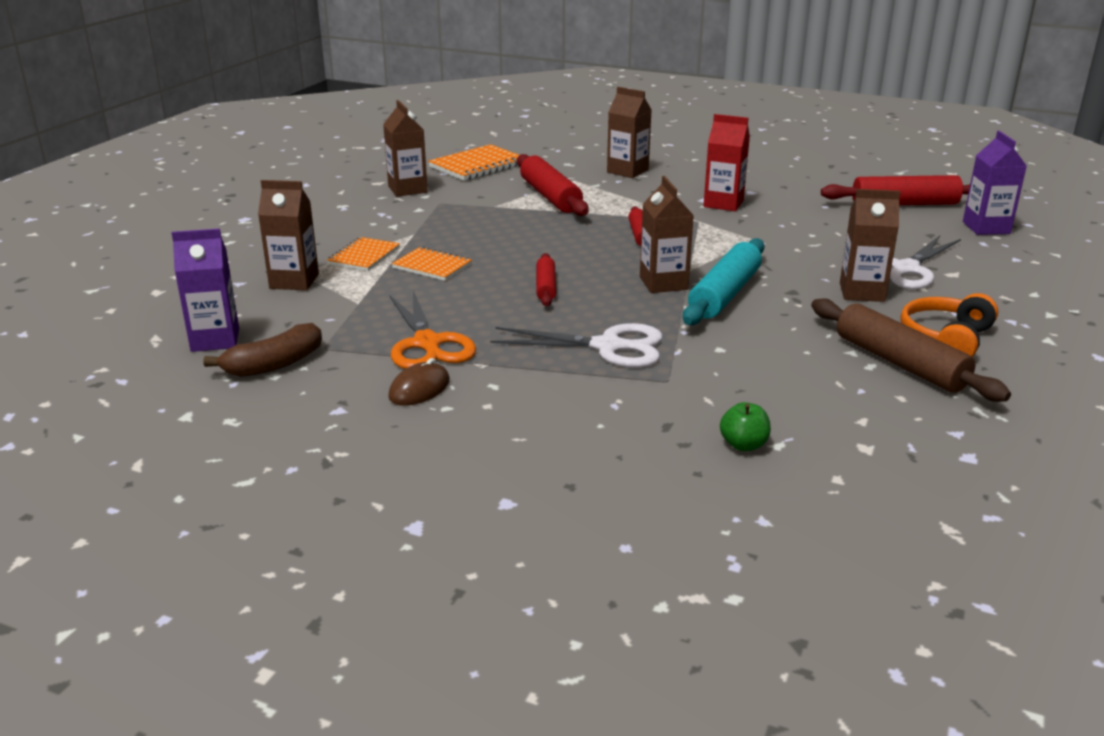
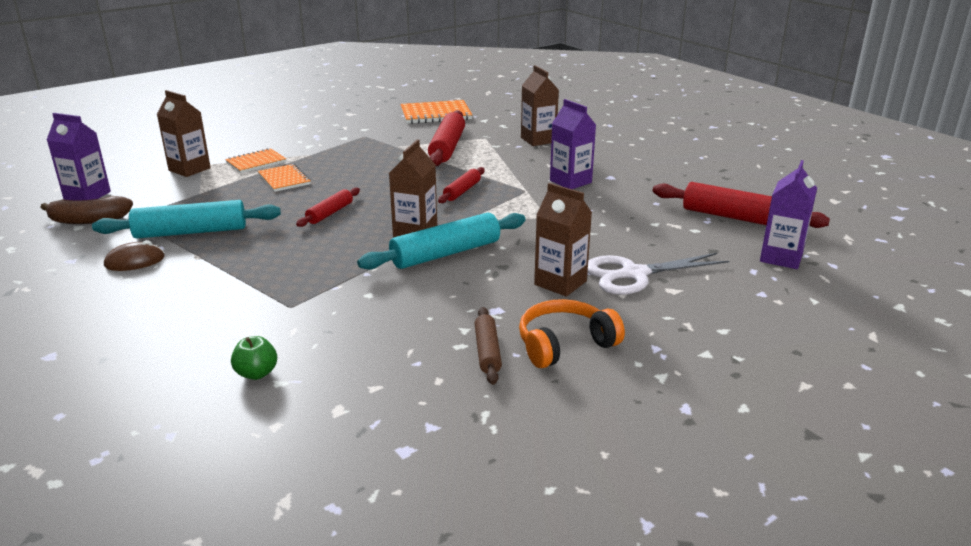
camera: 30 degrees right, 0 degrees up
brown carton [383,100,428,197] -> none
orange scissors [390,291,476,369] -> turquoise rolling pin [92,200,281,239]
white scissors [490,323,663,368] -> none
red carton [703,114,750,211] -> purple carton [550,99,596,189]
brown rolling pin [811,298,1011,402] -> brown rolling pin [474,307,502,385], size x0.56

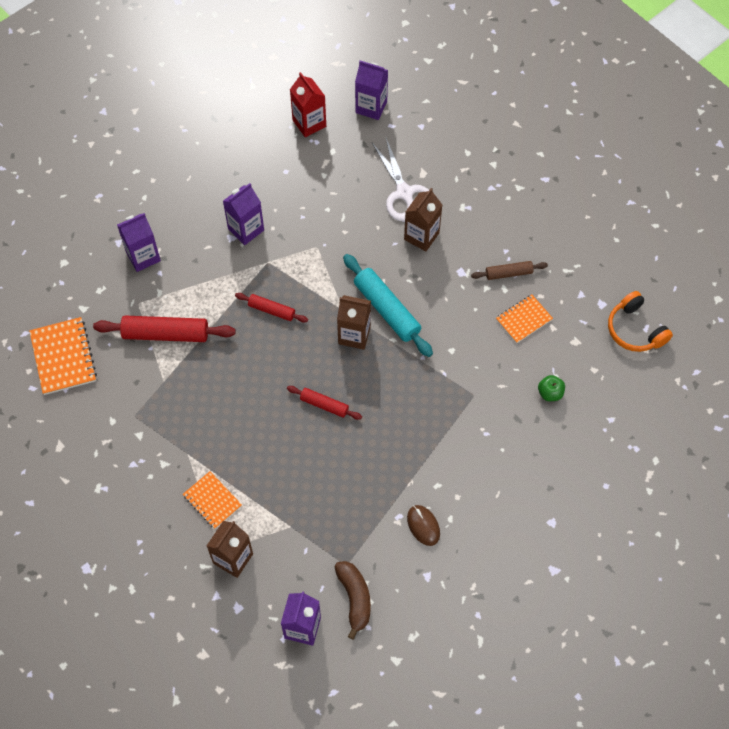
camera: 95 degrees left, 35 degrees up
turquoise rolling pin [92,200,281,239] -> none
orange notebook [258,164,311,192] -> orange notebook moved to [496,295,553,343]
orange headphones [519,299,625,368] -> orange headphones moved to [608,291,673,352]
brown carton [521,65,559,146] -> purple carton [117,213,161,272]
red rolling pin [653,182,830,228] -> red carton [290,72,326,137]

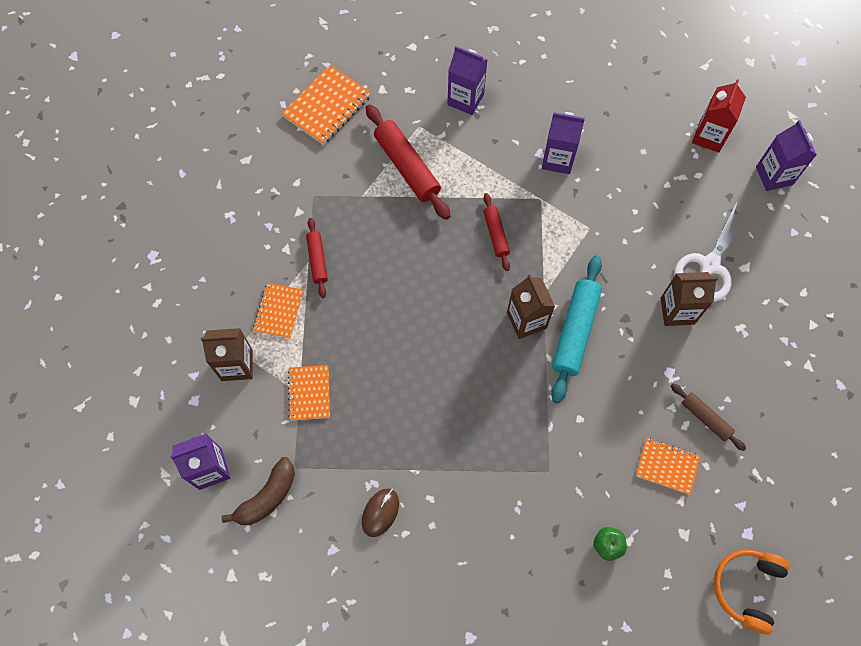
camera: 55 degrees right, 5 degrees up
red rolling pin [287,386,362,420] -> red rolling pin moved to [306,218,328,298]
none -> orange notebook [288,365,330,420]

